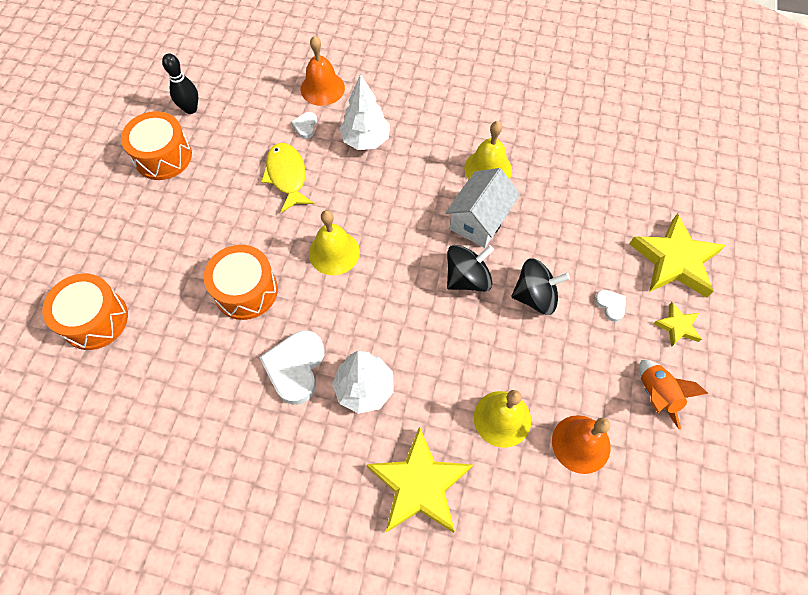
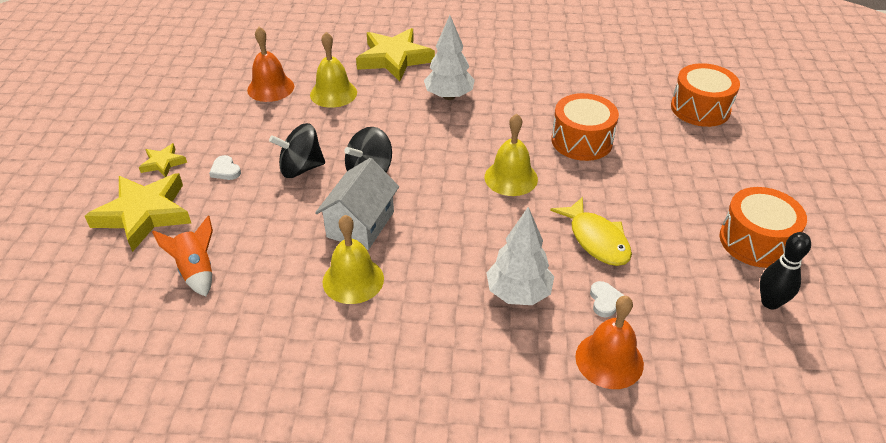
camera: 170 degrees right, 20 degrees down
white heart [259,330,325,404] -> none
orange rocket [639,360,709,429] -> orange rocket moved to [152,215,213,297]

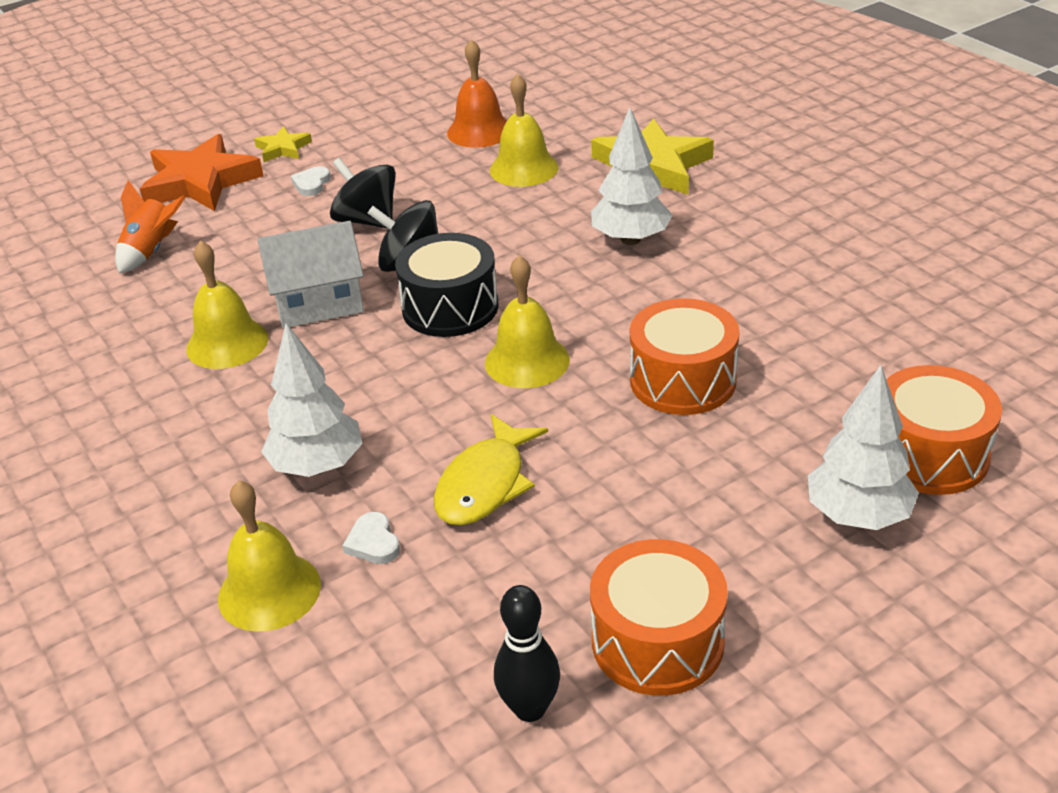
camera: 55 degrees right, 5 degrees down
yellow star [85,173,191,252] -> orange star [140,134,264,211]
orange bell [575,296,644,389] -> yellow bell [218,480,321,632]
white heart [590,281,625,317] -> white heart turned 105 degrees clockwise [342,512,400,564]
none -> black drum [395,233,498,337]
none -> white tree [808,365,919,530]

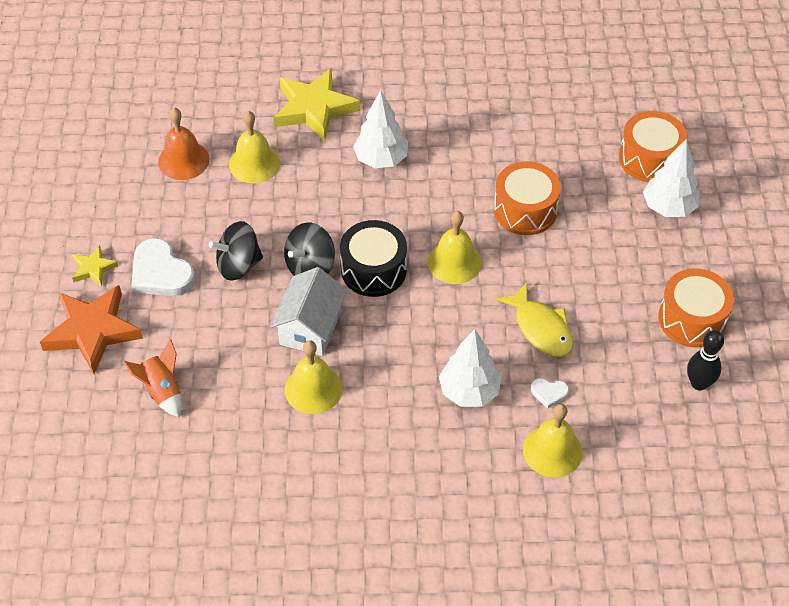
camera: 60 degrees left, 15 degrees up
white heart [291,166,331,196] -> white heart [131,238,195,296], size x2.04

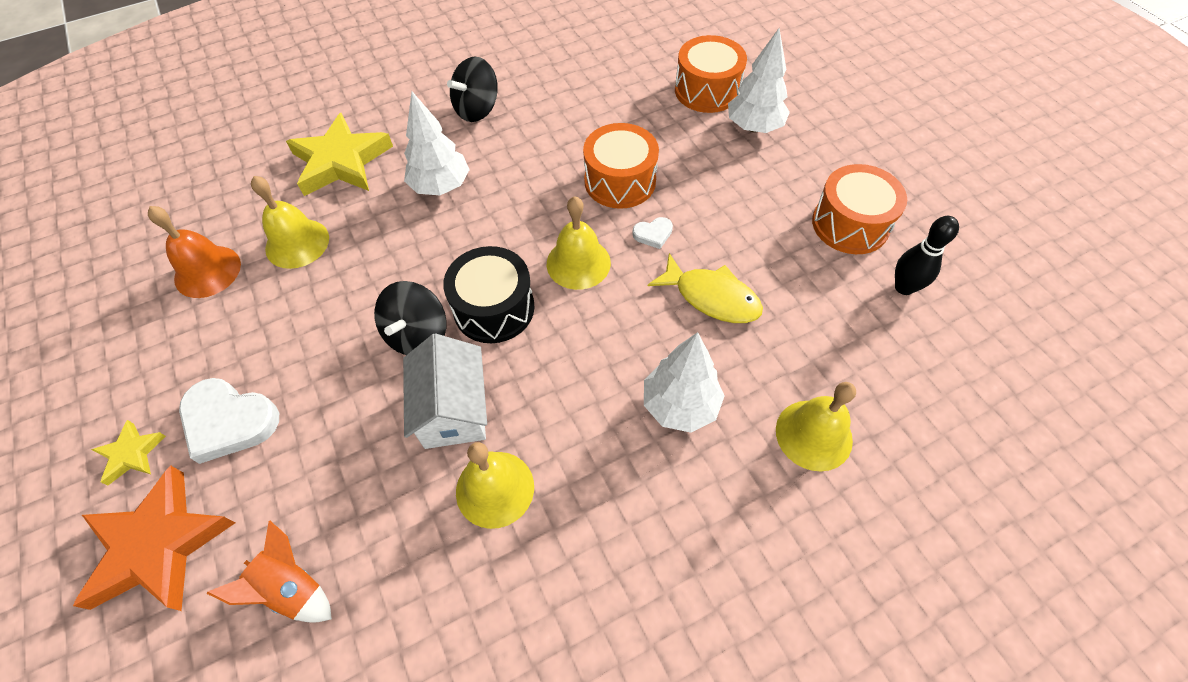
camera: 25 degrees left, 5 degrees up
black spinning top [209,221,263,281] -> black spinning top moved to [447,57,498,122]
white heart [531,378,569,409] -> white heart moved to [632,217,673,249]

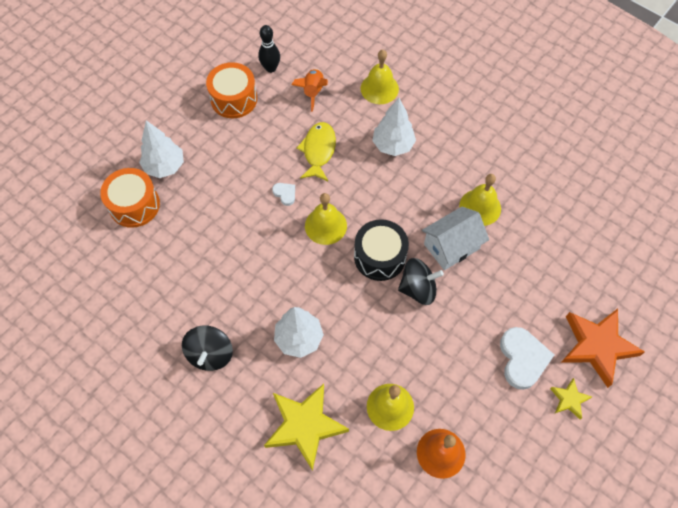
camera: 115 degrees left, 5 degrees up
orange rocket [206,521,332,623] -> orange rocket moved to [291,69,328,112]
black spinning top [447,57,498,122] -> black spinning top turned 75 degrees clockwise [182,326,233,371]
orange drum [583,123,659,209] -> none

